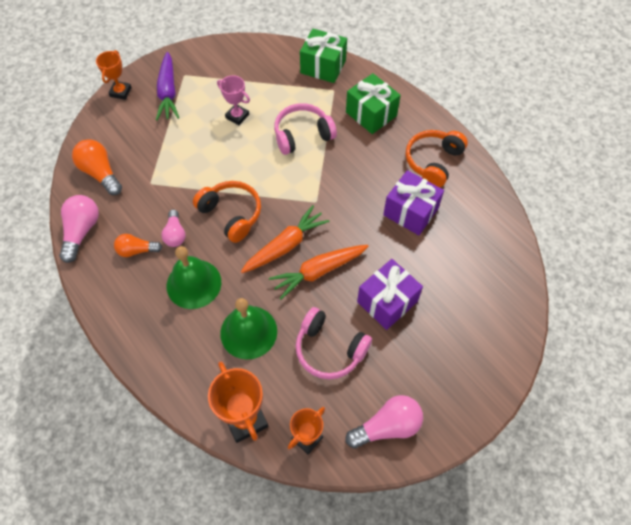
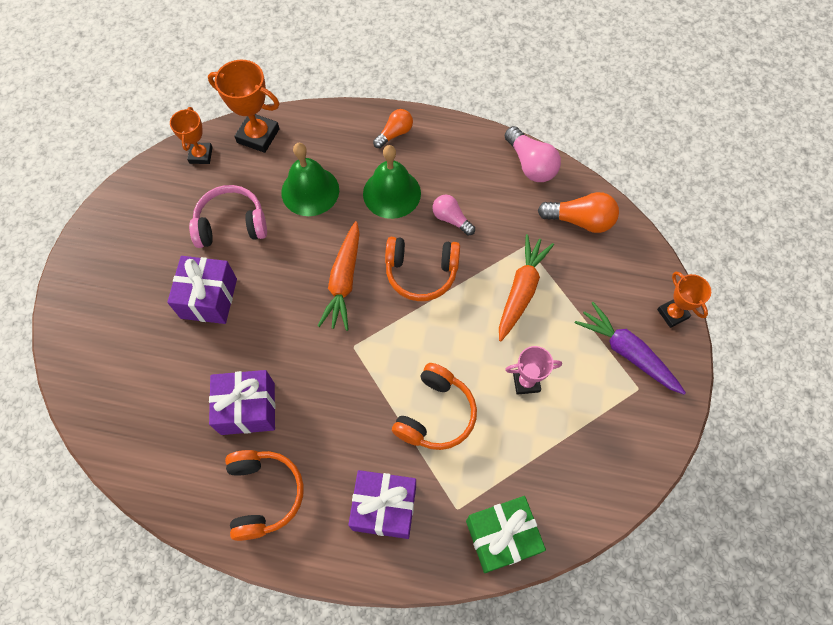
camera: 140 degrees right, 5 degrees up
orange light bulb [114,234,162,257] -> orange light bulb moved to [373,109,413,148]
orange carrot [269,245,369,300] -> orange carrot moved to [499,234,554,341]
pink headphones [274,103,337,155] -> orange headphones [392,363,477,450]
green gift [346,73,401,134] -> purple gift [348,470,416,539]
pink light bulb [346,395,423,449] -> none

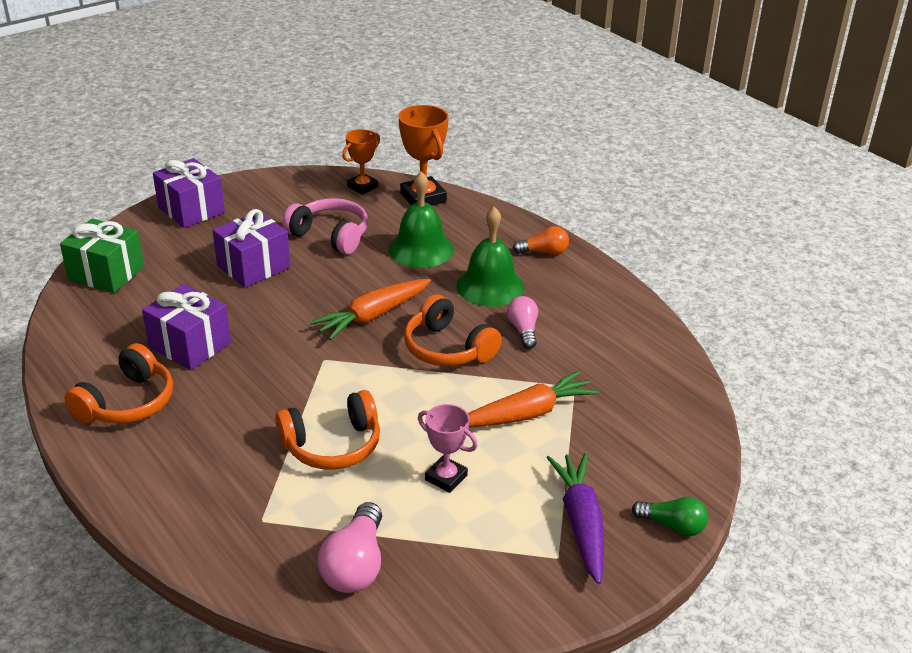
camera: 40 degrees right, 30 degrees down
purple gift [348,470,416,539] -> purple gift moved to [153,158,225,228]
green gift [466,496,546,573] -> green gift moved to [60,218,144,293]
pink light bulb [505,126,561,182] -> pink light bulb moved to [317,502,382,593]
orange light bulb [538,192,619,233] -> none
orange trophy [657,272,711,328] -> green light bulb [632,497,708,536]

